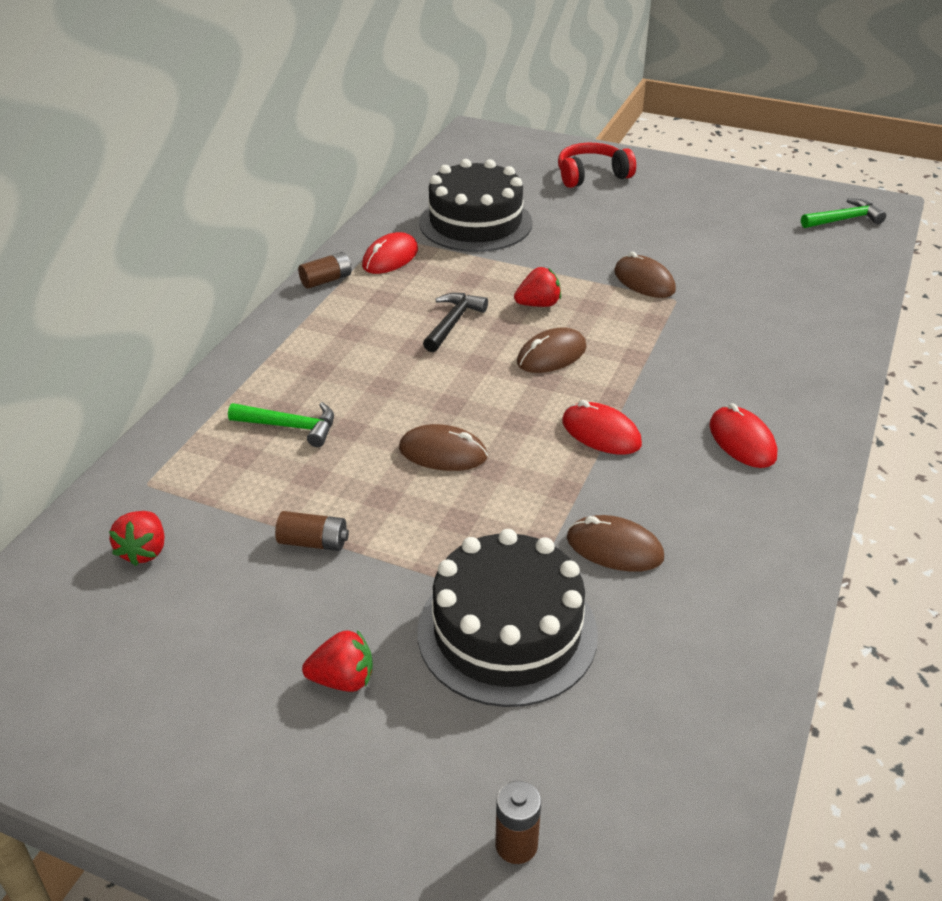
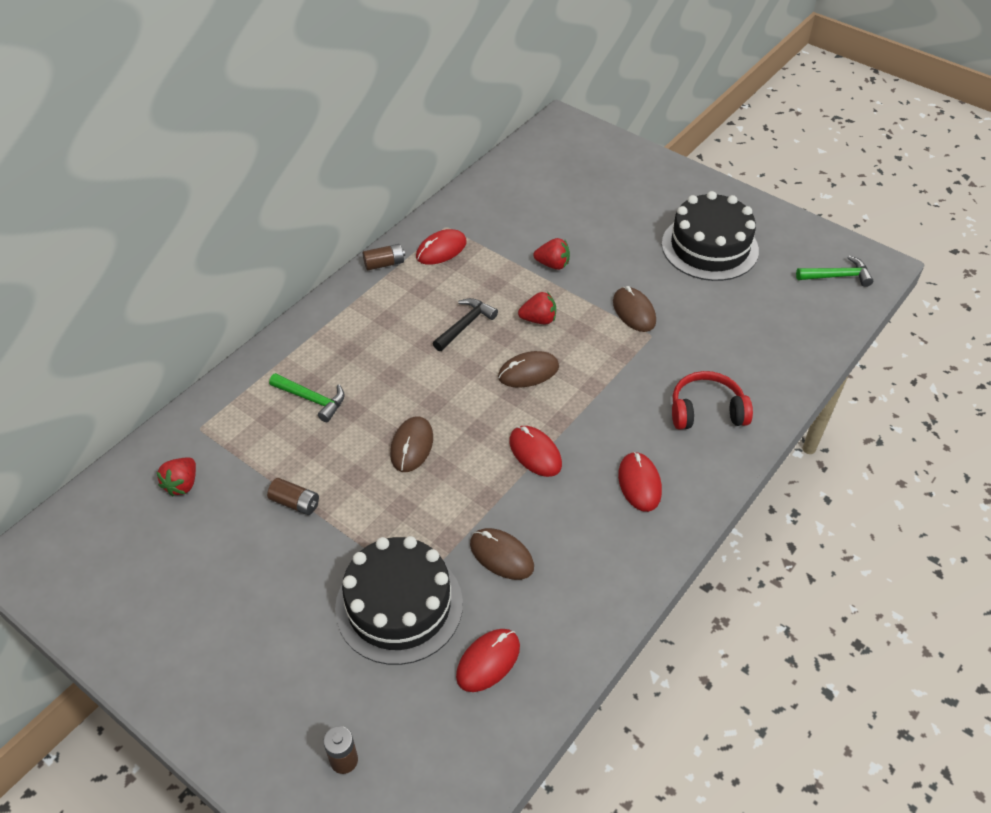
camera: 15 degrees right, 10 degrees up
red strawberry [302,630,373,692] -> red strawberry moved to [533,238,570,270]
brown mouse [399,424,488,471] -> brown mouse turned 75 degrees clockwise [390,416,433,472]
black cake [419,159,533,252] -> black cake moved to [662,191,759,281]
red headphones [558,143,636,188] -> red headphones moved to [672,371,753,430]
none -> red mouse [456,629,520,692]

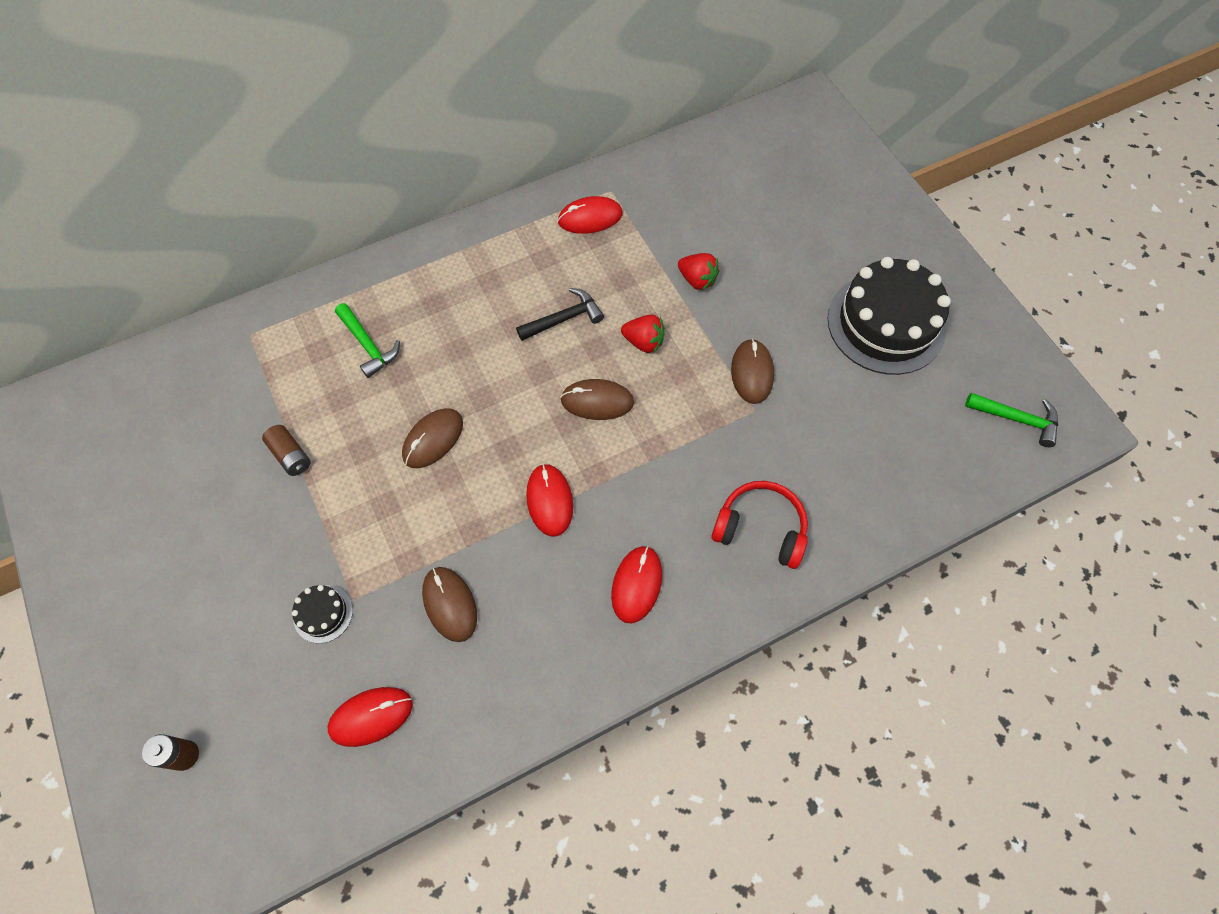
camera: 25 degrees right, 15 degrees up
red strawberry [156,457,196,496] -> none
black cake [335,536,463,665] -> black cake [292,585,353,643], size x0.43
brown battery [363,244,405,270] -> none

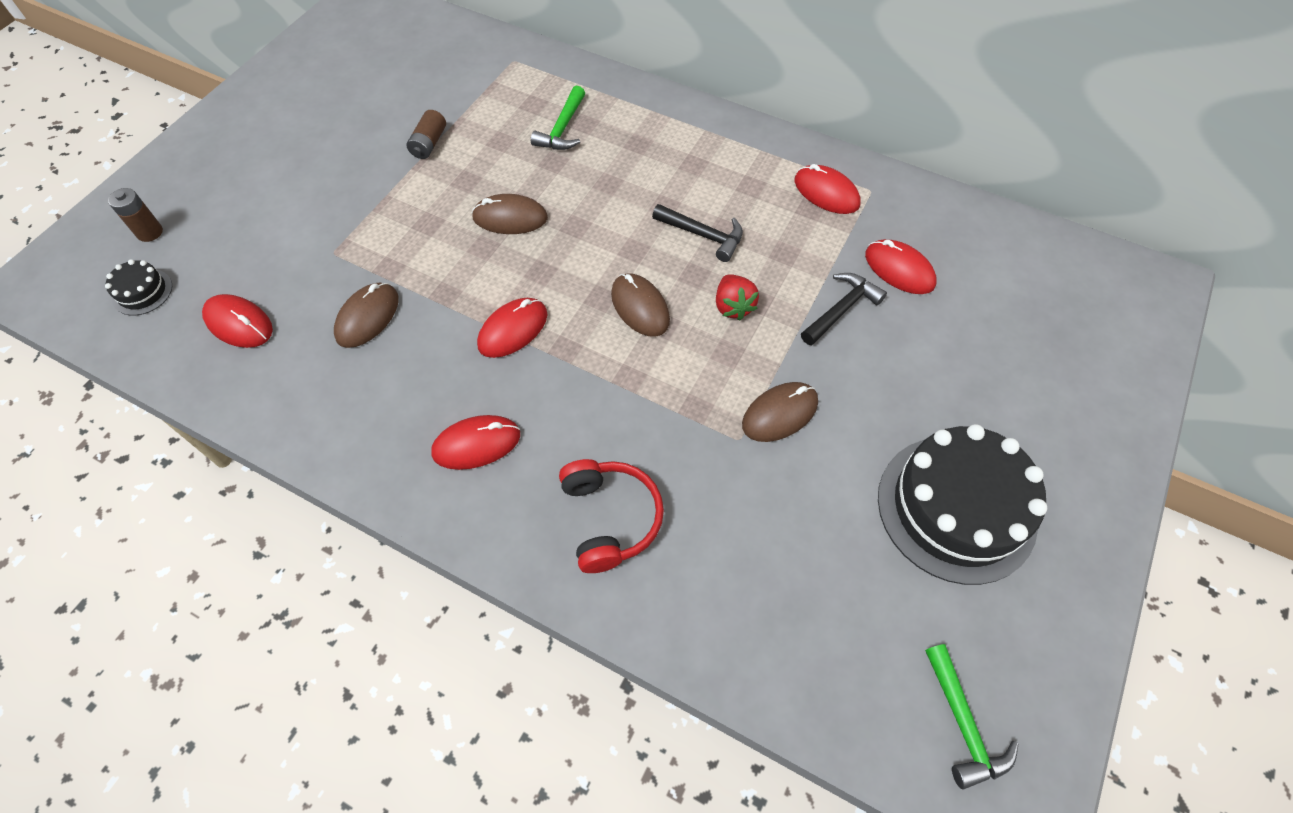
camera: 55 degrees right, 5 degrees down
black cake [292,585,353,643] -> black cake moved to [105,259,172,316]
red strawberry [678,253,719,290] -> black hammer [801,273,887,345]
none -> red mouse [865,239,937,294]

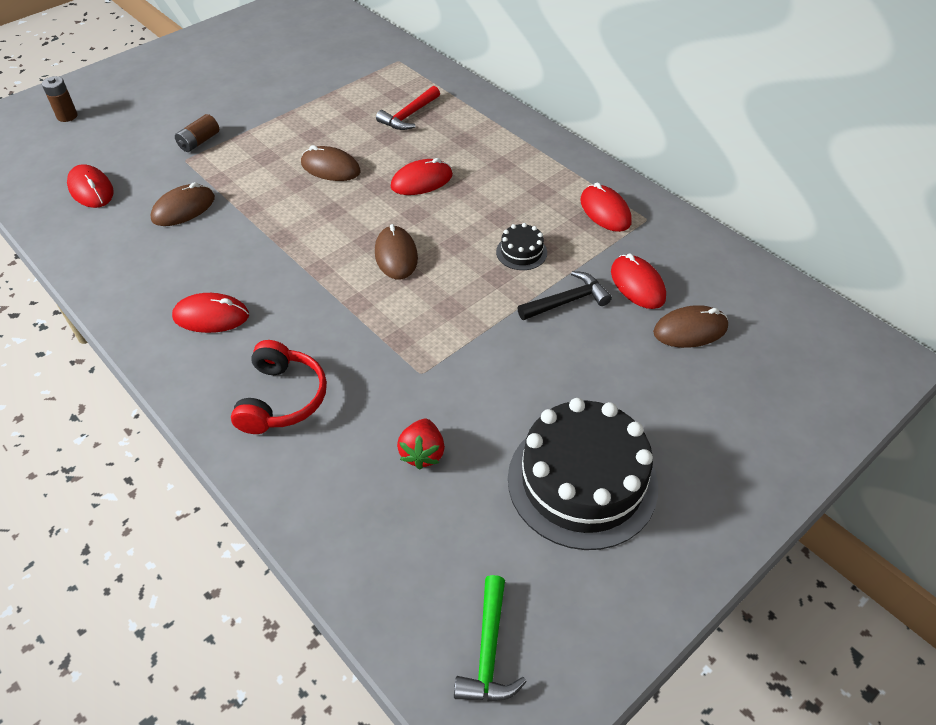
camera: 20 degrees right, 10 degrees down
black cake [105,259,172,316] -> black cake moved to [496,223,547,270]
brown battery [407,110,446,159] -> brown battery moved to [175,114,219,152]
red mouse [477,298,547,358] -> red mouse moved to [391,158,453,195]
green hammer [531,86,585,150] -> red hammer [376,86,440,130]
black hammer [652,204,743,262] -> none
red strawberry [716,274,759,320] -> red strawberry moved to [397,419,445,470]
brown mouse [742,382,818,442] -> brown mouse moved to [653,305,728,348]

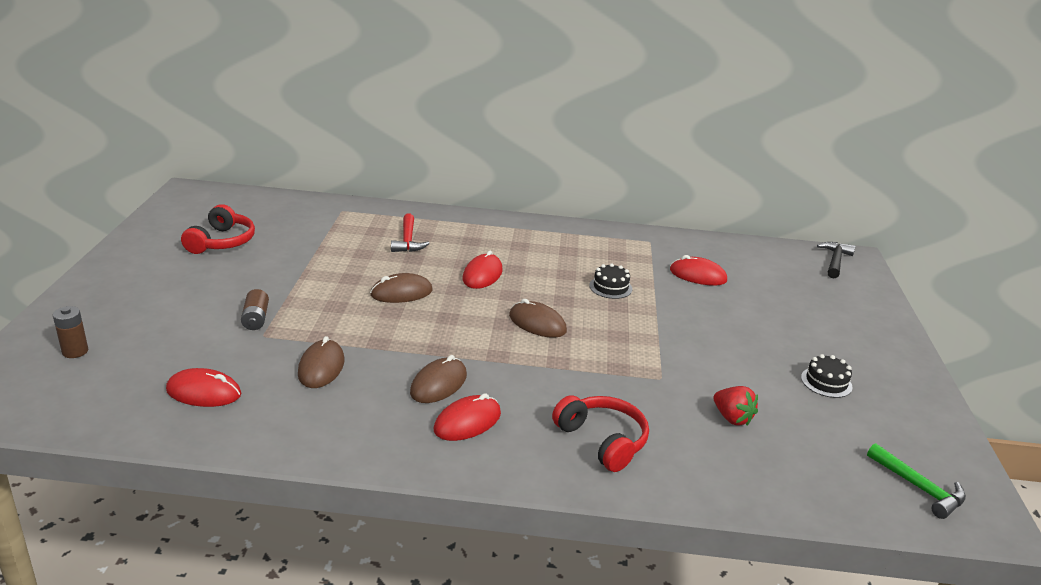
camera: 45 degrees left, 20 degrees down
black cake [508,398,658,550] -> black cake [801,354,853,398], size x0.43
black hammer [518,271,612,320] -> black hammer moved to [817,242,856,278]
red mouse [580,182,632,232] -> none
brown mouse [653,305,728,348] -> brown mouse moved to [410,355,467,403]
none -> red headphones [181,204,255,254]

